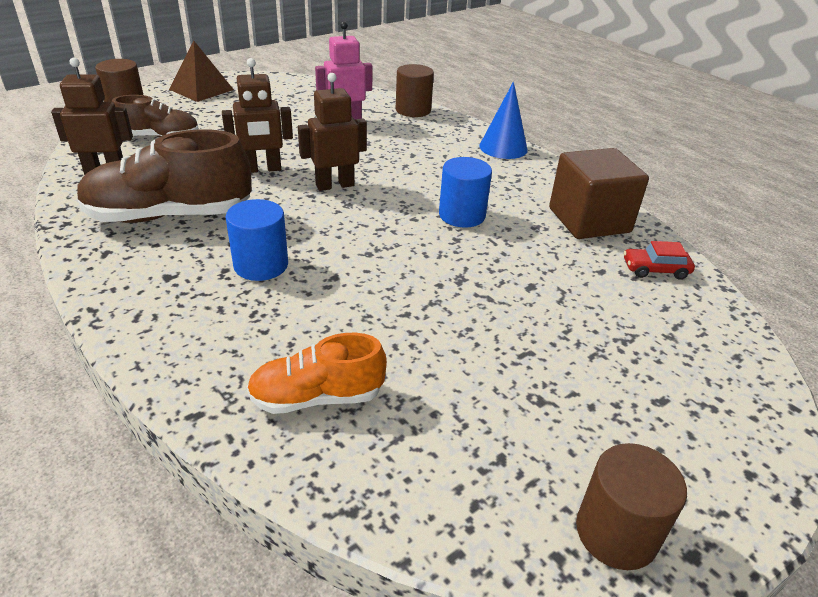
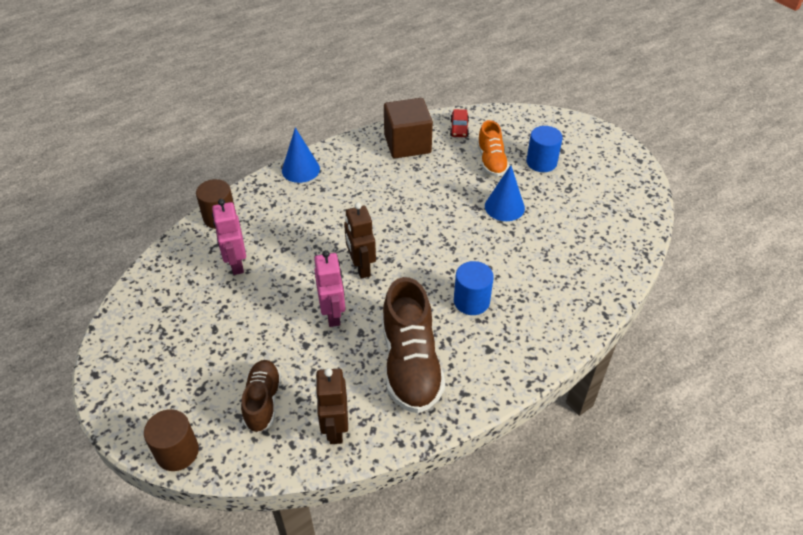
camera: 85 degrees left, 10 degrees up
brown pyramid [169,41,234,102] -> none
brown robot [222,58,293,173] -> pink robot [314,250,345,327]
orange shoe [247,333,387,414] -> orange shoe moved to [477,120,509,177]
blue cylinder [439,157,492,228] -> blue cylinder moved to [526,126,563,172]
brown cylinder [576,443,687,570] -> none
none -> blue cone [485,165,525,221]

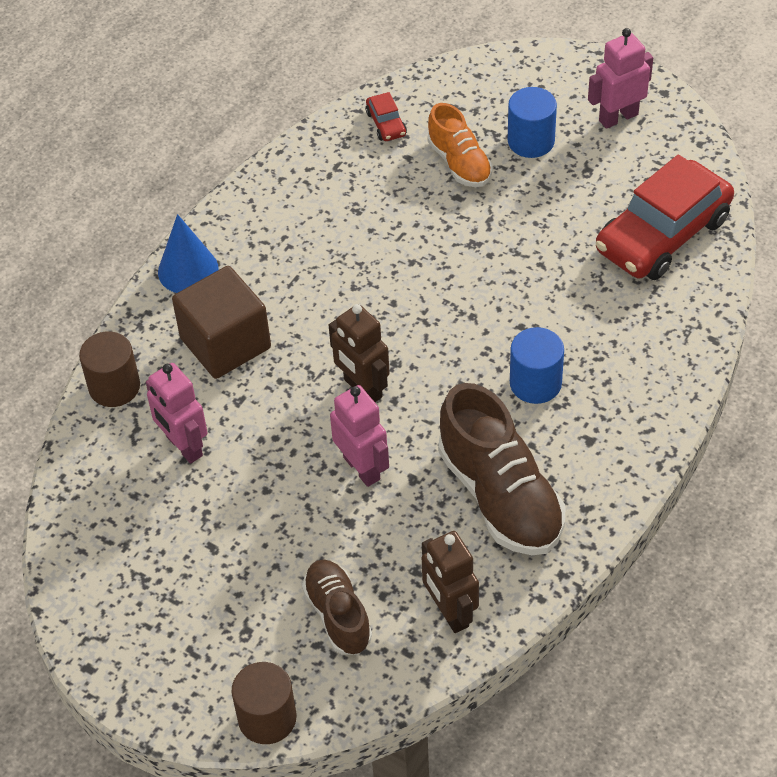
camera: 20 degrees left, 5 degrees up
brown cube [384,98,433,159] -> brown cube moved to [172,266,271,379]
blue cone [485,165,525,221] -> none
none -> pink robot [588,28,653,129]
none -> red car [596,155,734,280]

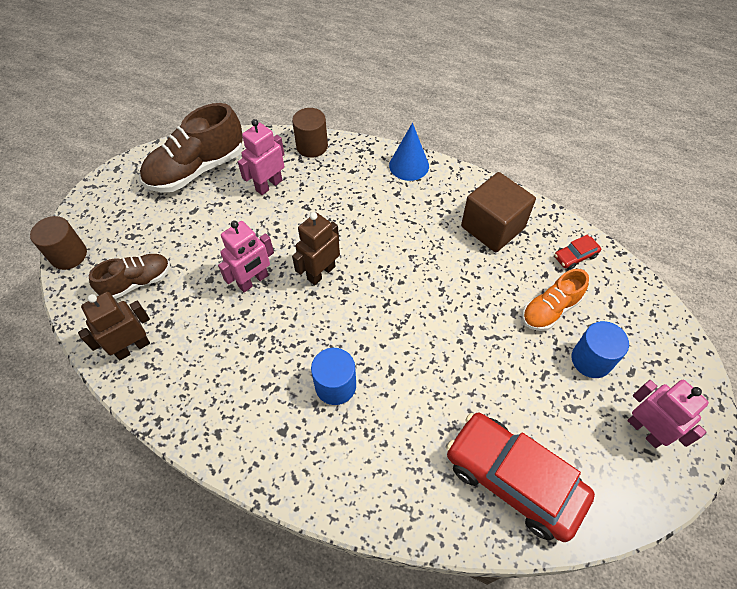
camera: 80 degrees right, 5 degrees up
brown cube [172,266,271,379] -> brown cube moved to [461,172,536,252]
brown shoe [438,383,566,555] -> brown shoe moved to [140,103,243,193]

